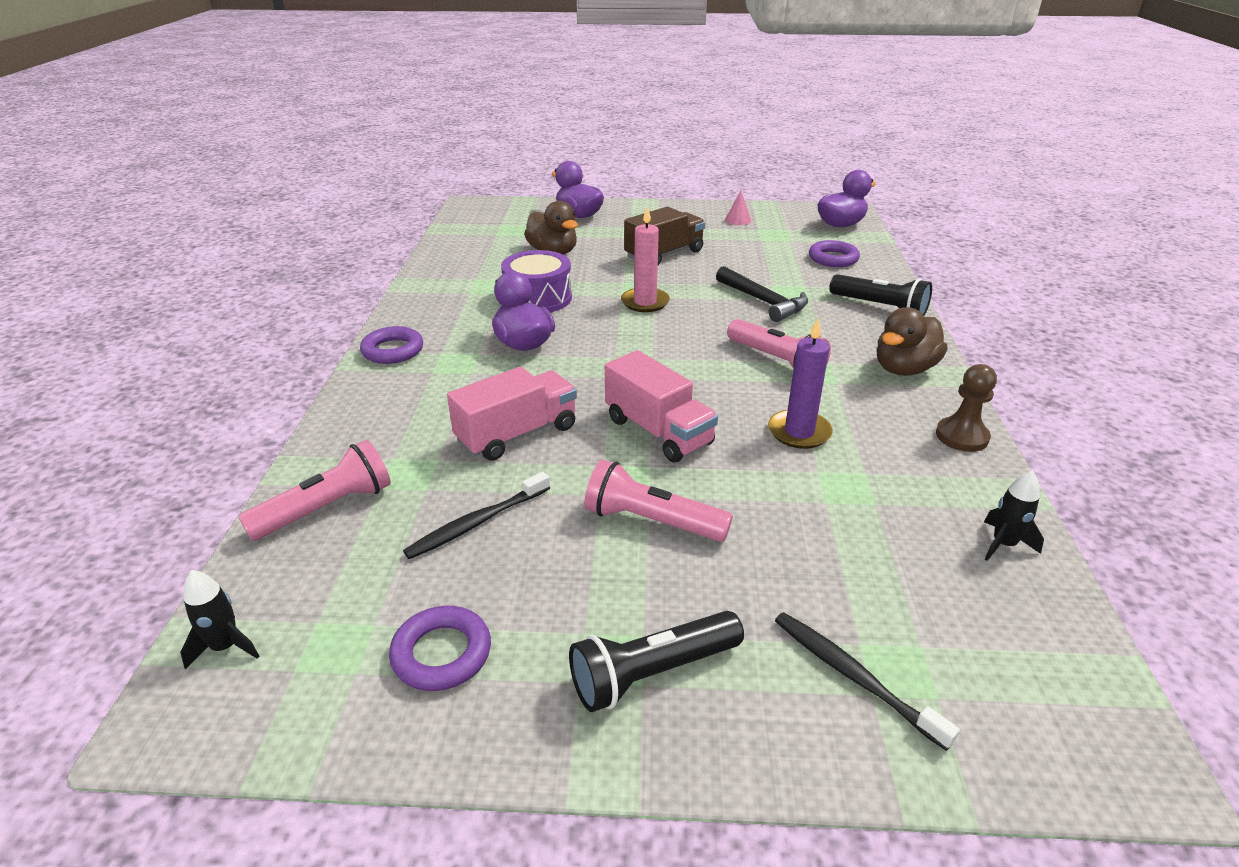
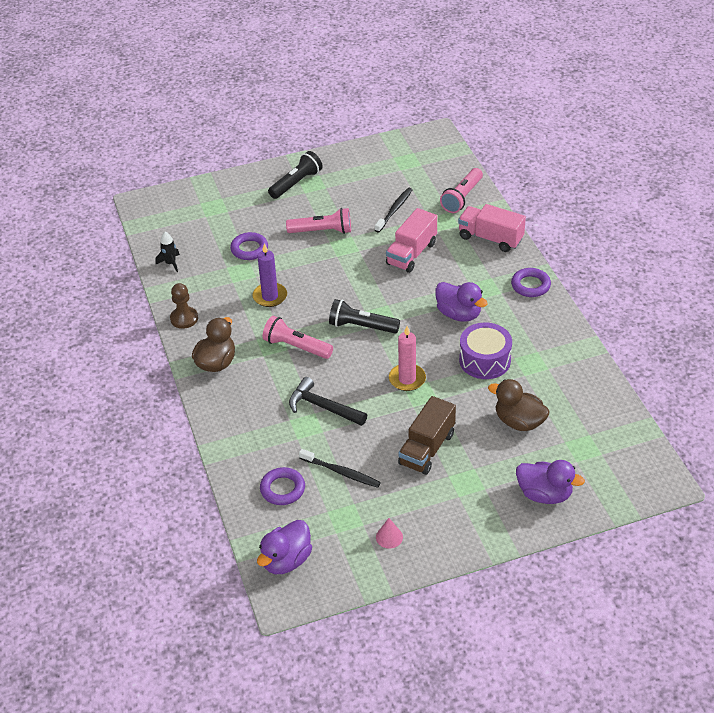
camera: 160 degrees right, 10 degrees up
black rocket [180,570,259,670] -> none
purple ring [389,606,491,691] -> purple ring moved to [230,232,268,260]
pink truck [605,350,718,462] -> pink truck moved to [458,204,526,252]
black toothbrush [775,612,960,751] -> black toothbrush moved to [299,449,381,488]
black flashlight [829,274,932,316] -> black flashlight moved to [329,299,400,334]

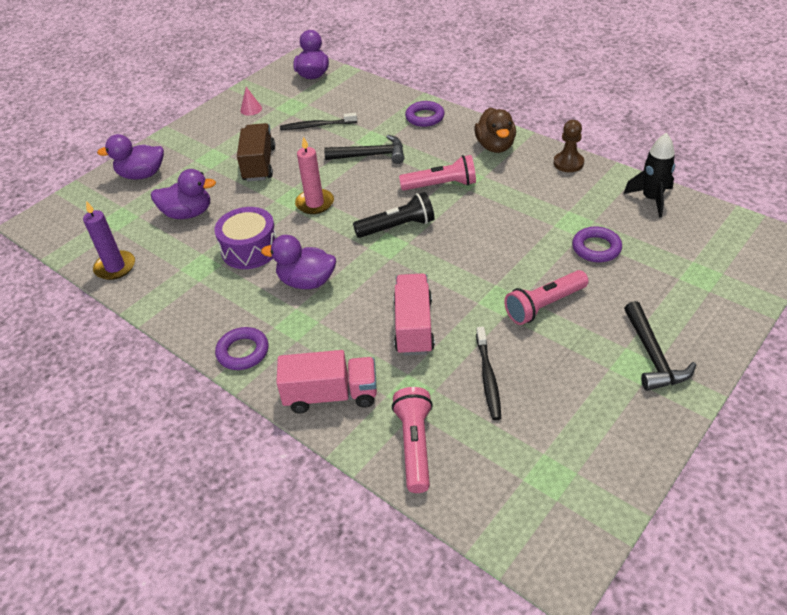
camera: 150 degrees right, 0 degrees up
black rocket [155,232,180,272] -> black rocket [623,133,675,217], size x1.54
purple candle [253,243,287,307] -> purple candle moved to [83,201,135,280]
purple ring [260,467,305,505] -> purple ring moved to [405,101,445,127]
black flashlight [268,151,323,199] -> black hammer [624,301,696,391]
brown duck [488,379,550,431] -> purple duck [151,169,216,219]

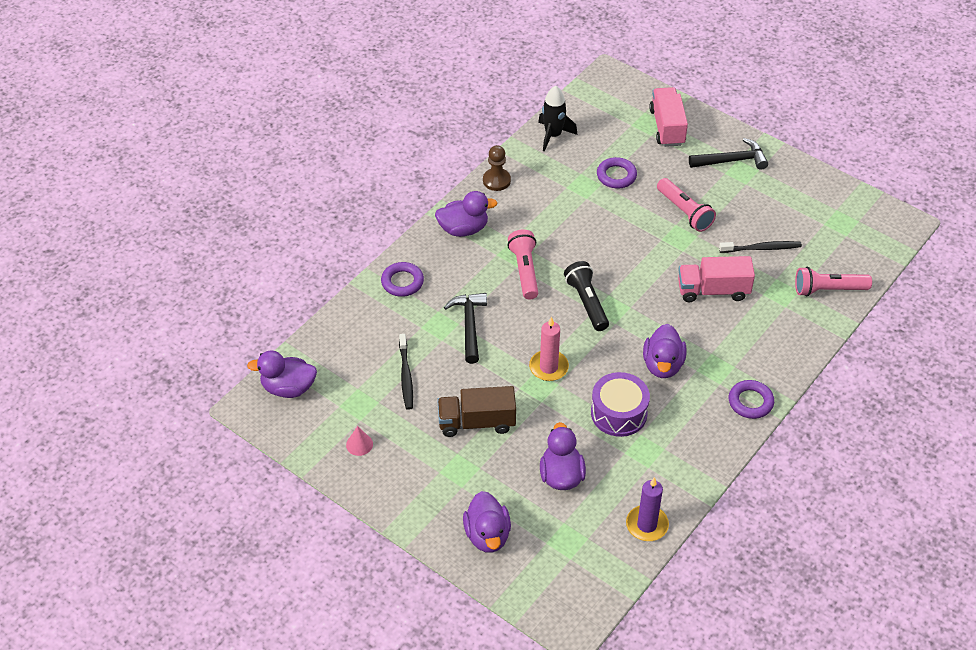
camera: 95 degrees left, 5 degrees up
pink truck [276,350,377,413] -> pink truck moved to [649,87,688,147]
brown duck [474,108,516,153] -> purple duck [435,191,498,237]

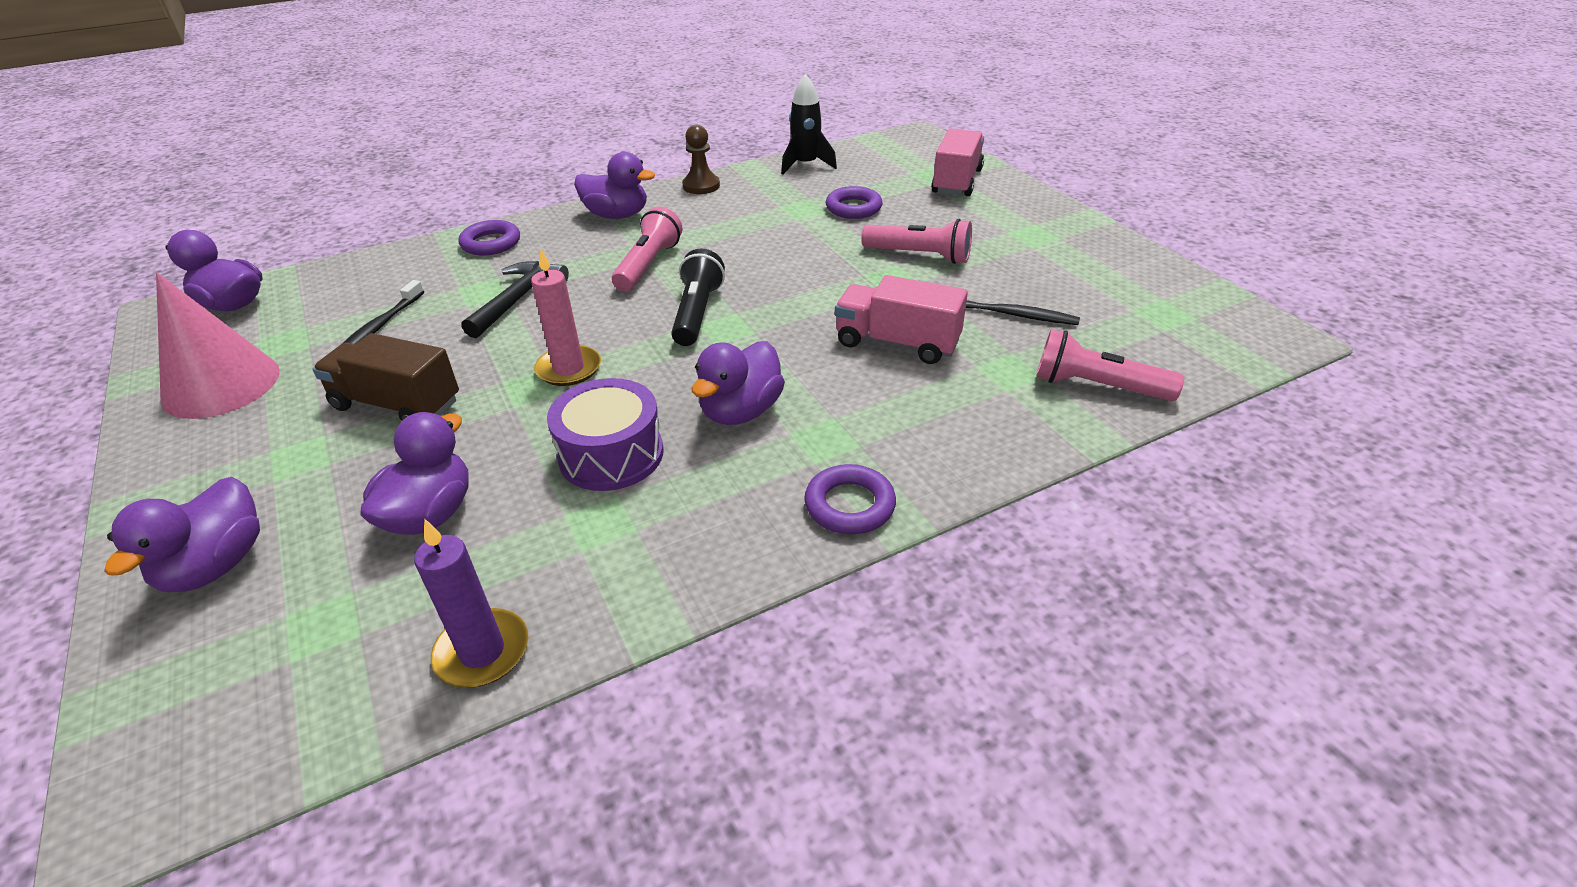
camera: 25 degrees right, 10 degrees down
pink cone [346,426,373,456] -> pink cone [156,272,280,419], size x2.46
pink flashlight [657,178,716,232] -> pink flashlight turned 60 degrees counterclockwise [861,219,972,264]
black hammer [689,138,768,170] -> none

